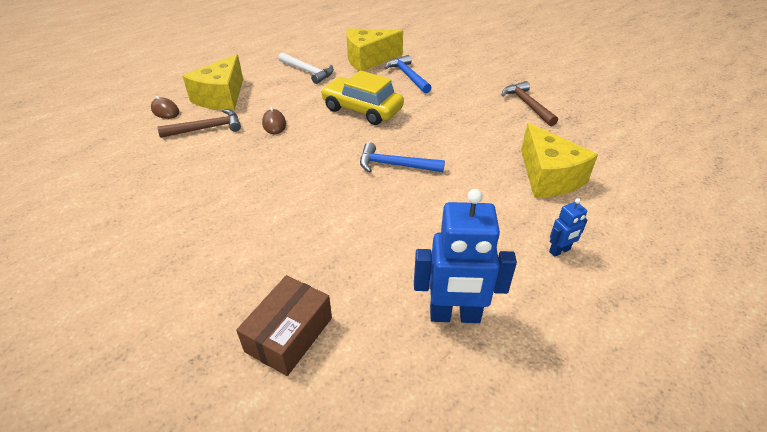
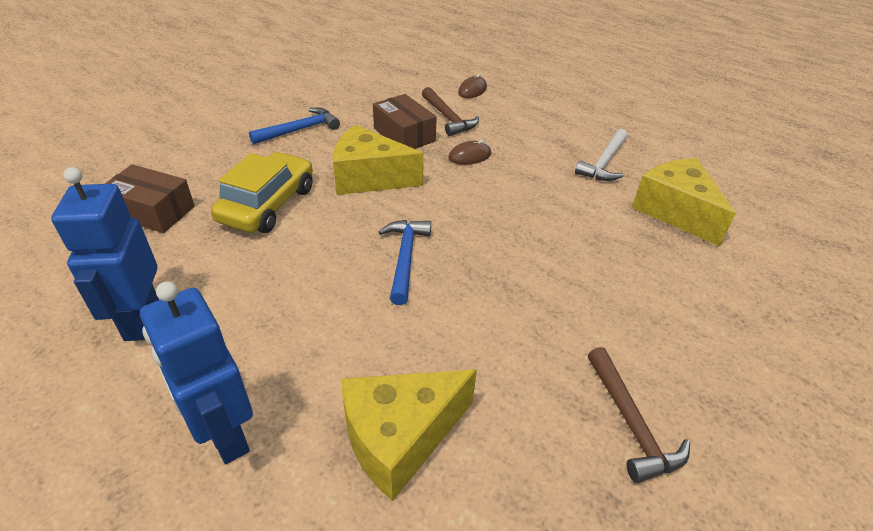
camera: 80 degrees right, 0 degrees up
yellow cheese [182,54,243,111] -> yellow cheese moved to [333,125,424,195]
yellow car [321,70,404,125] -> yellow car moved to [211,152,313,233]
blue hammer [385,55,431,93] -> blue hammer moved to [249,108,340,144]
brown hammer [502,81,558,126] -> brown hammer turned 105 degrees clockwise [588,347,690,483]
blue robot [549,198,588,257] -> blue robot [140,282,253,464], size x2.09
none -> brown box [373,94,437,149]

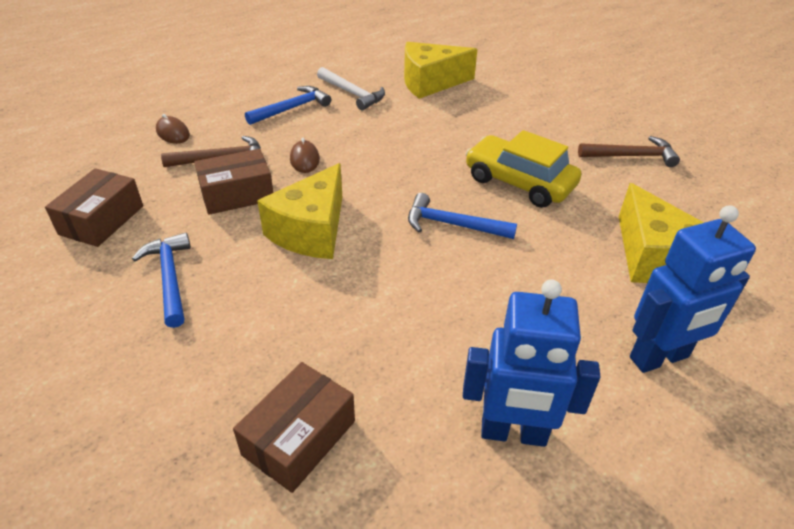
camera: 75 degrees left, 0 degrees up
yellow car [211,152,313,233] -> yellow car moved to [465,130,581,208]
none -> brown box [45,168,143,247]
none -> blue hammer [245,86,331,125]

